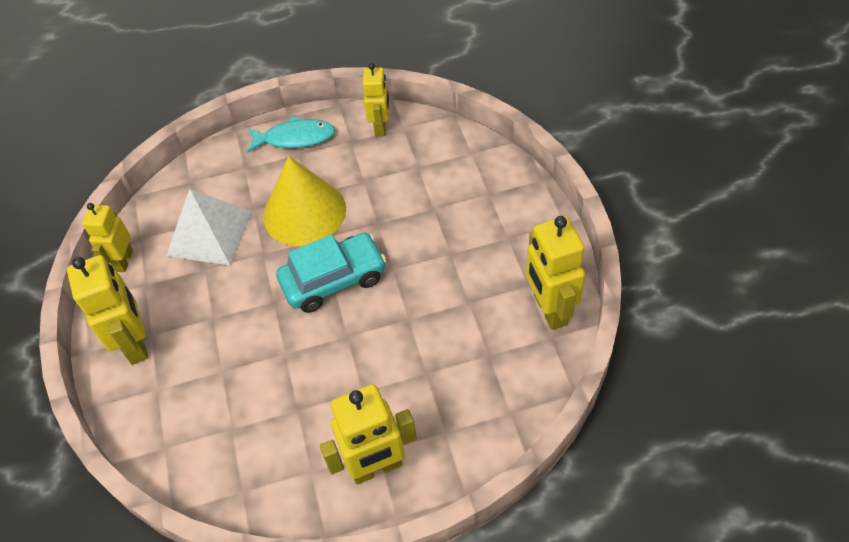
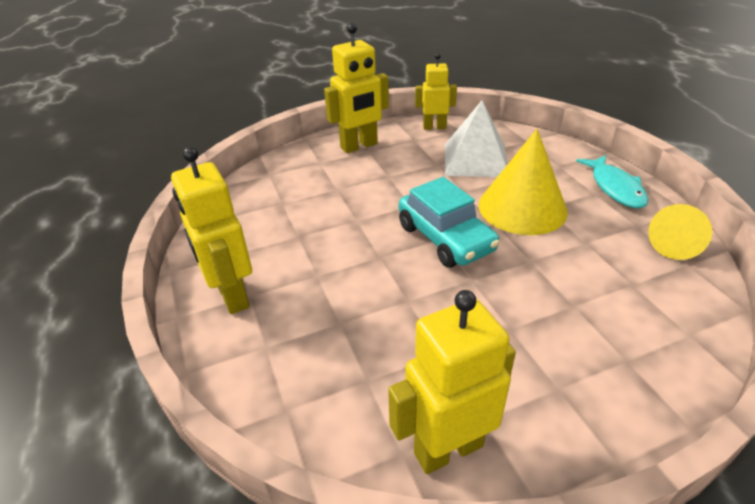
camera: 80 degrees right, 15 degrees down
yellow robot [363,63,390,136] -> yellow cone [648,204,712,260]

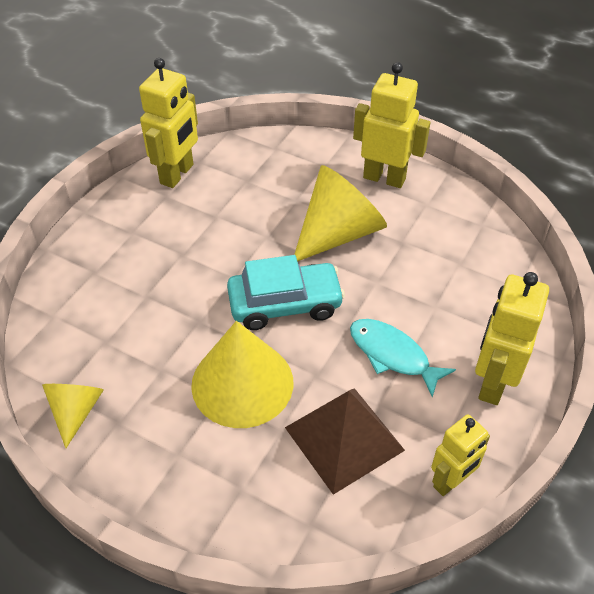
camera: 140 degrees right, 10 degrees up
turquoise car [399,177,500,268] -> turquoise car turned 150 degrees clockwise [227,255,345,330]
white pyramid [445,100,508,177] -> brown pyramid [285,388,405,495]
turquoise fish [576,155,649,208] -> turquoise fish moved to [350,319,456,398]
none -> yellow cone [294,165,387,262]

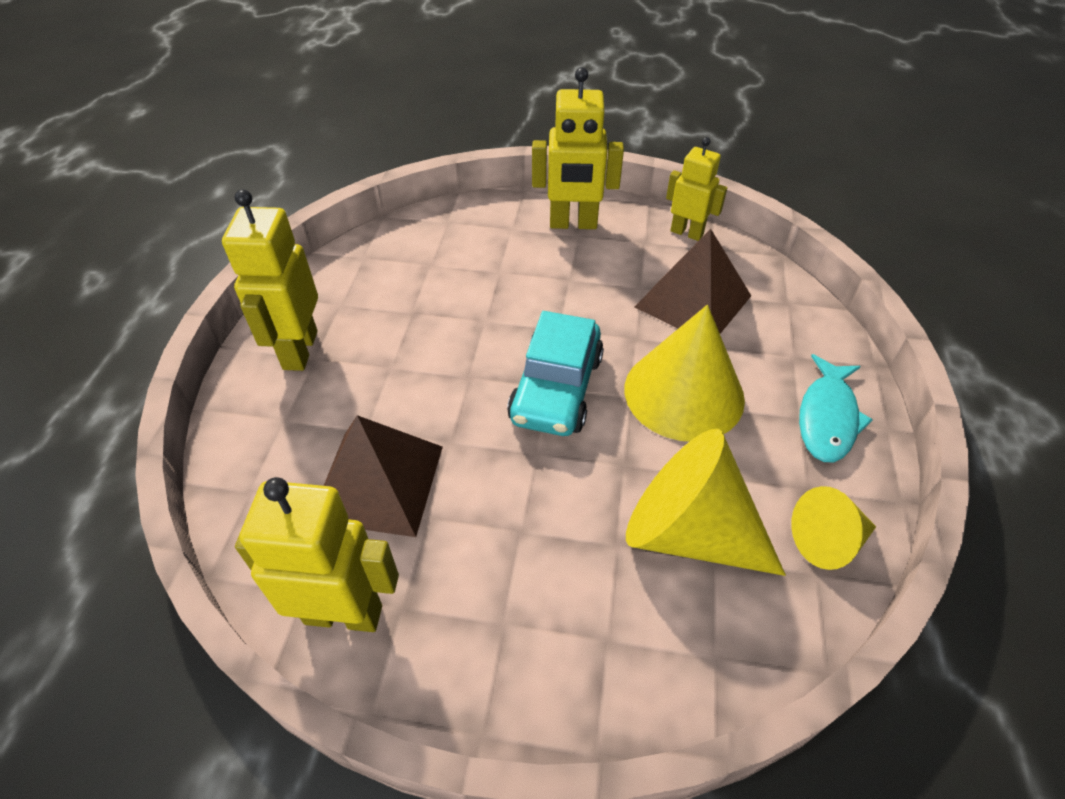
camera: 110 degrees left, 0 degrees up
turquoise car [227,255,345,330] -> turquoise car turned 135 degrees counterclockwise [507,311,604,436]
yellow cone [294,165,387,262] -> yellow cone moved to [626,429,786,576]
turquoise fish [350,319,456,398] -> turquoise fish moved to [799,354,873,463]
none -> brown pyramid [324,415,443,537]

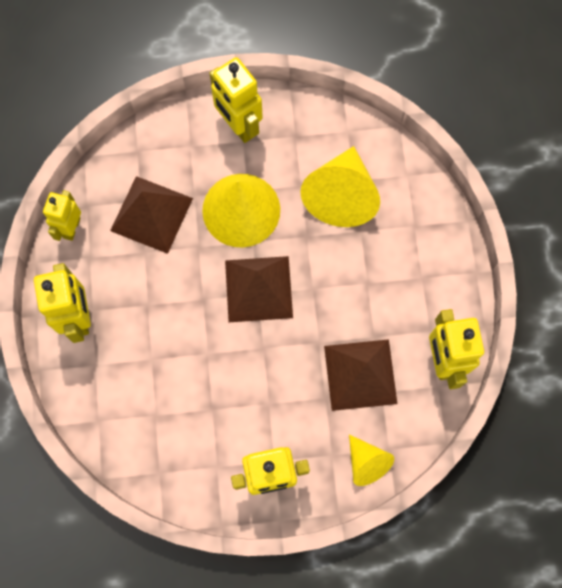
camera: 105 degrees left, 25 degrees up
turquoise car [507,311,604,436] -> brown pyramid [225,256,293,322]
yellow cone [791,486,876,570] -> yellow cone moved to [349,435,394,486]
turquoise fish [799,354,873,463] -> yellow robot [210,57,263,143]

